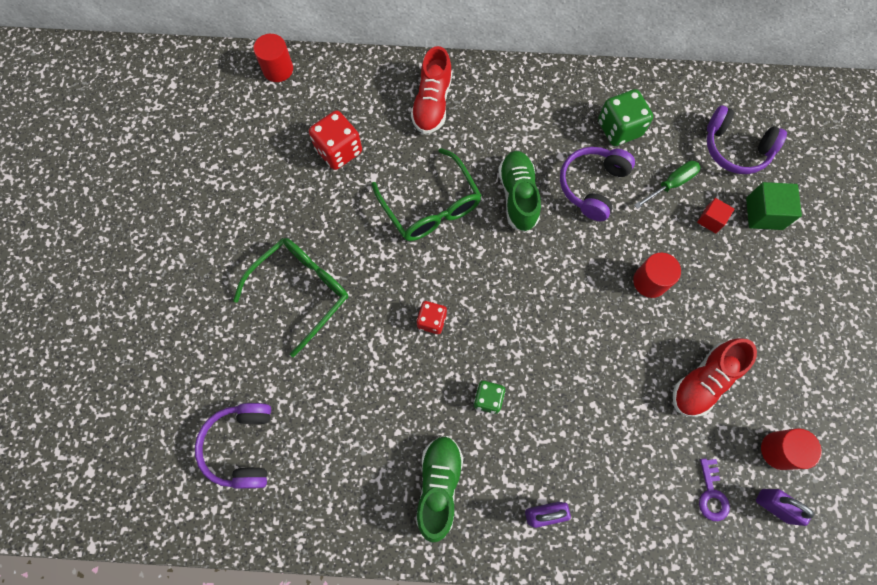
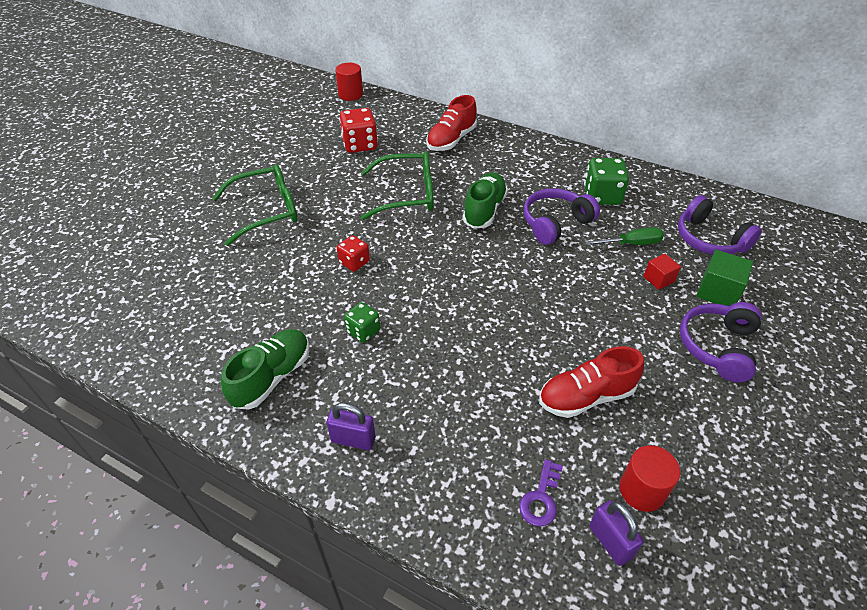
camera: 25 degrees right, 25 degrees down
purple headphones [195,403,271,489] -> purple headphones moved to [680,302,762,382]
green glasses [372,148,482,241] -> green glasses turned 90 degrees counterclockwise [361,151,434,220]
red cylinder [633,253,681,298] -> none

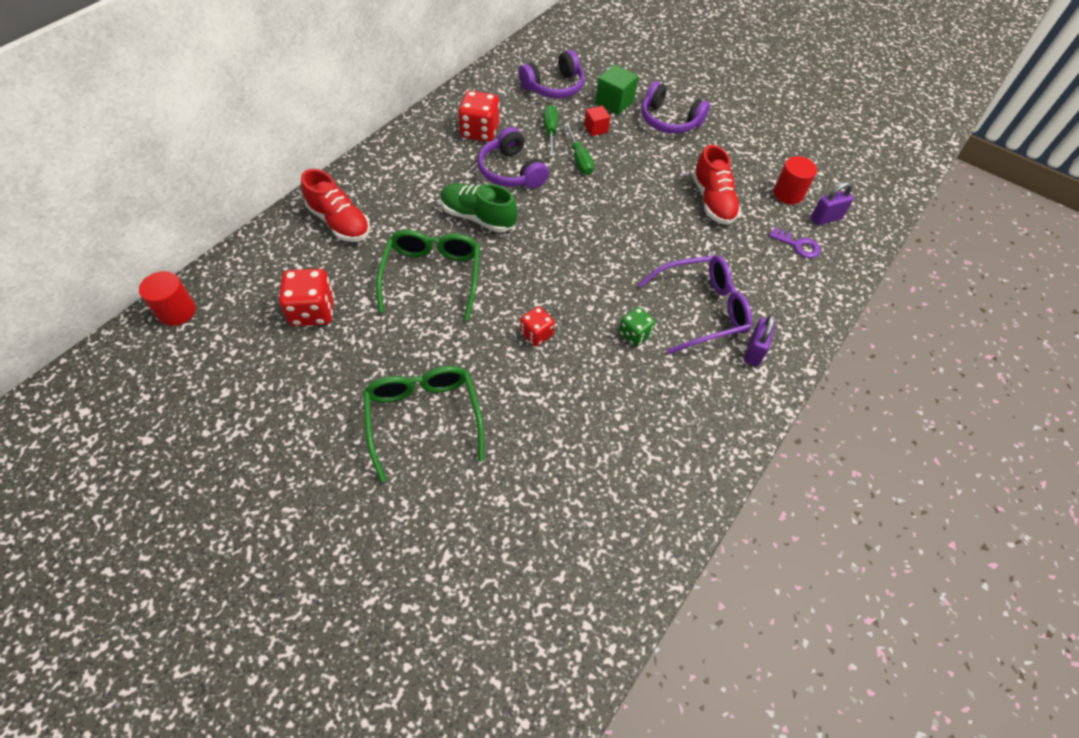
camera: 85 degrees left, 10 degrees up
green shoe [221,329,309,410] -> none
green dice [584,158,629,205] -> red dice [458,91,500,142]
none -> green screwdriver [564,123,594,175]
none -> purple glasses [638,255,752,354]

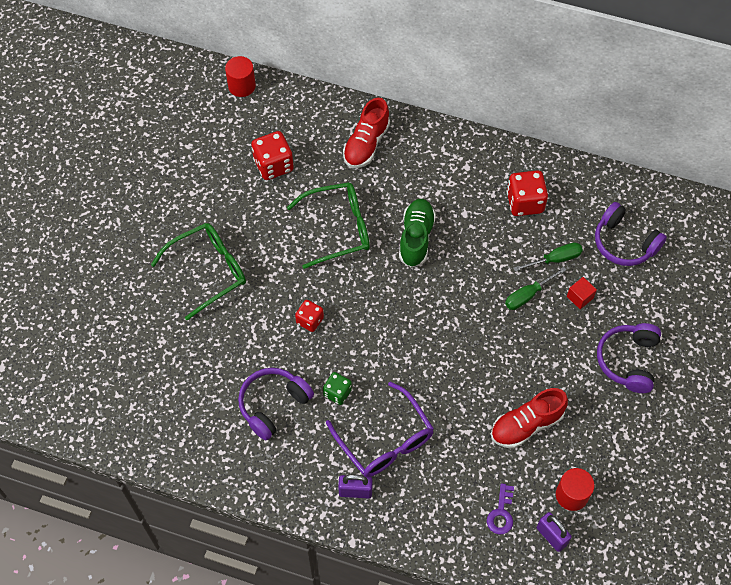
camera: 75 degrees right, 5 degrees up
purple headphones [478,127,549,188] -> purple headphones moved to [238,368,314,440]
green cube [595,64,639,115] -> none

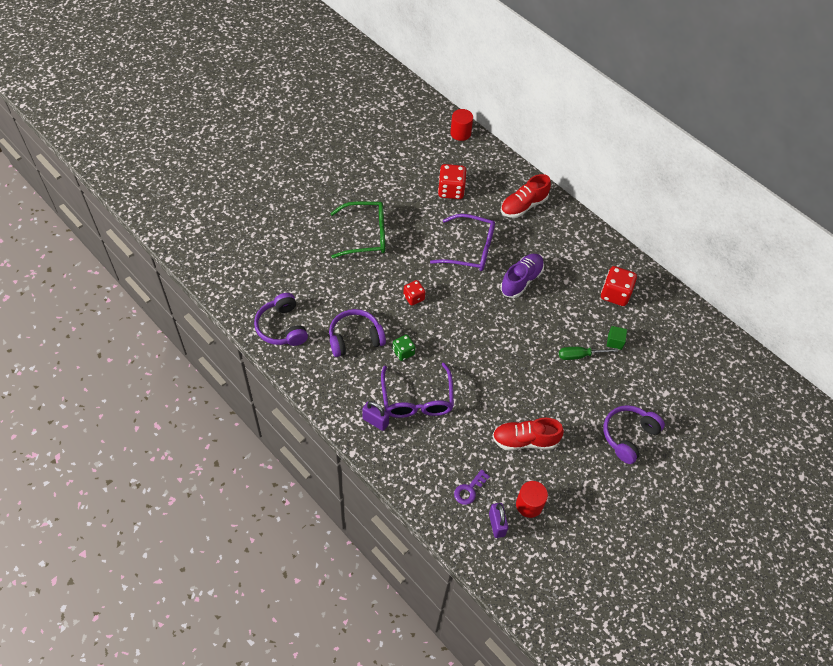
camera: 25 degrees right, 5 degrees down
green glasses [287,182,370,269] -> purple glasses [430,214,495,271]
green shoe [399,199,436,268] -> purple shoe [500,254,544,298]
green screwdriver [514,242,583,272] -> green cube [607,326,627,350]
red cube [567,277,597,309] -> none
purple headphones [595,202,667,266] -> purple headphones moved to [254,293,308,346]

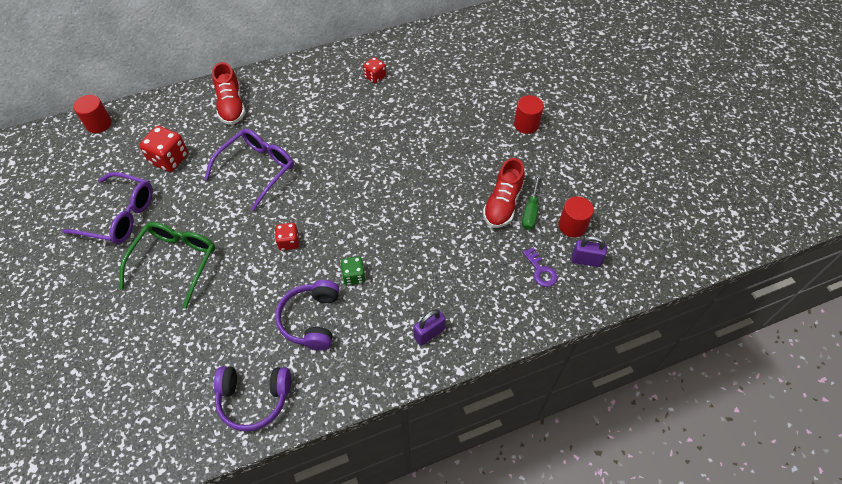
camera: 65 degrees left, 0 degrees up
purple glasses [381,363,454,418] -> purple glasses moved to [62,172,153,244]
purple shoe [500,254,544,298] -> none
green screwdriver [559,347,618,360] -> green screwdriver moved to [522,174,541,230]
red dice [601,266,637,306] -> red dice [363,57,386,84], size x0.62
purple headphones [603,405,665,464] -> red cylinder [514,95,544,134]
green cube [607,326,627,350] -> none

